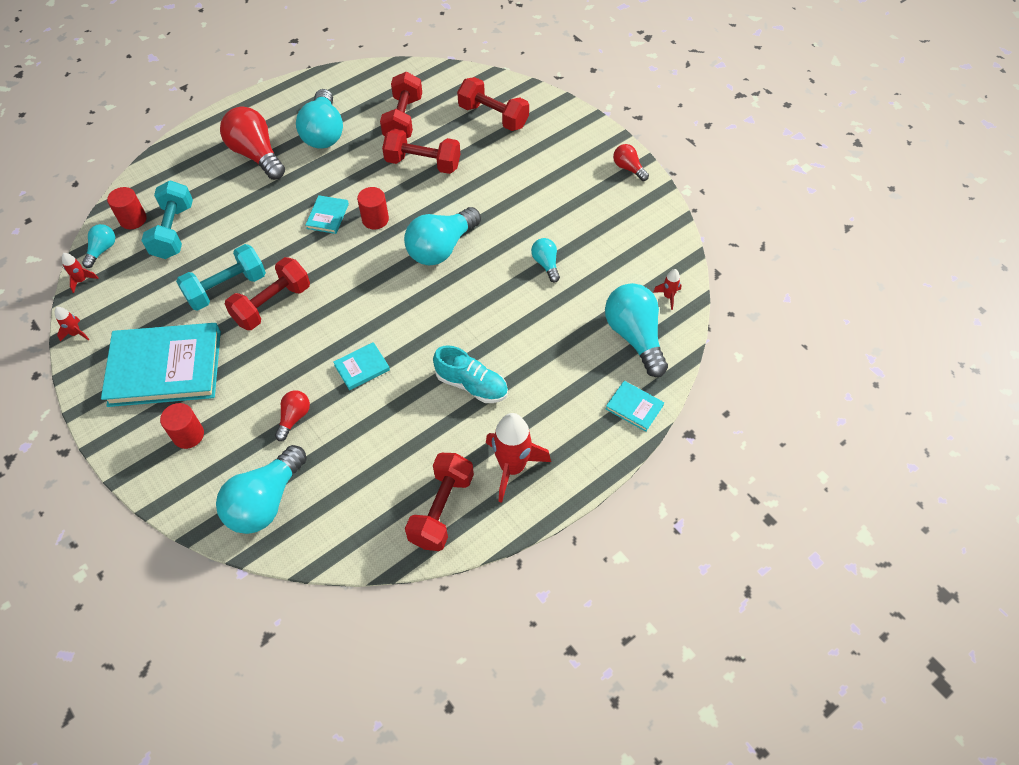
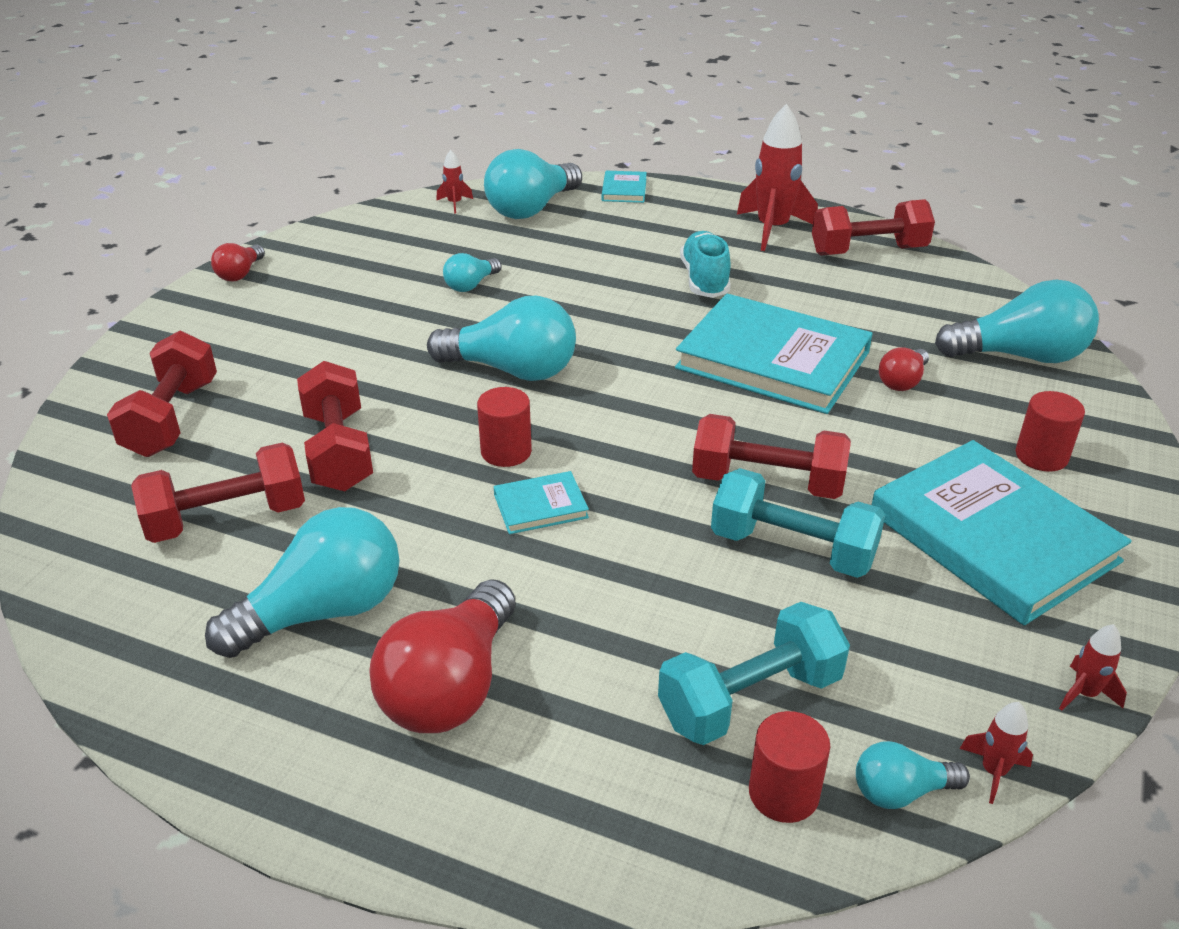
camera: 120 degrees left, 20 degrees down
red light bulb [275,390,310,441] -> red light bulb turned 45 degrees counterclockwise [879,348,929,391]
turquoise book [333,342,390,390] -> turquoise book [675,293,873,414], size x2.31

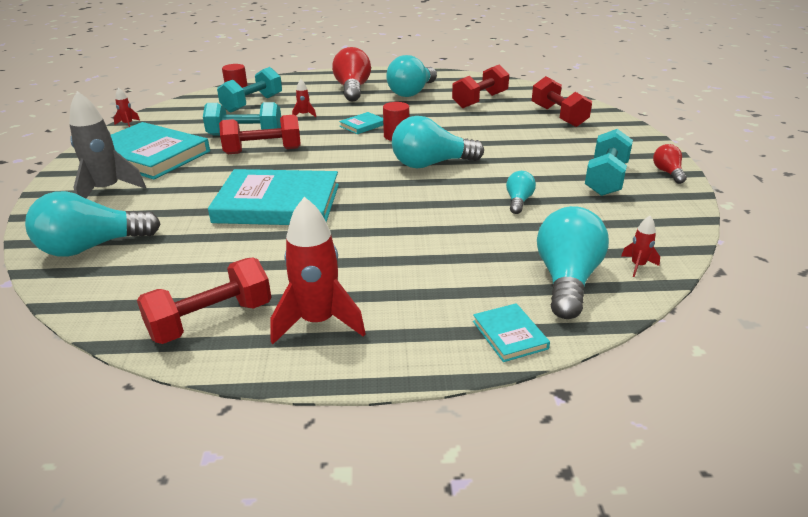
camera: 155 degrees right, 5 degrees down
red dumbbell [297,361,373,491] -> none
turquoise shoe [680,231,731,298] -> none
turquoise light bulb [856,741,970,809] -> none
red light bulb [879,348,929,391] -> none
red rocket [960,702,1033,804] -> red rocket moved to [292,79,316,117]
red cylinder [1015,391,1085,472] -> grey rocket [69,91,146,198]
none -> turquoise dumbbell [585,129,633,196]

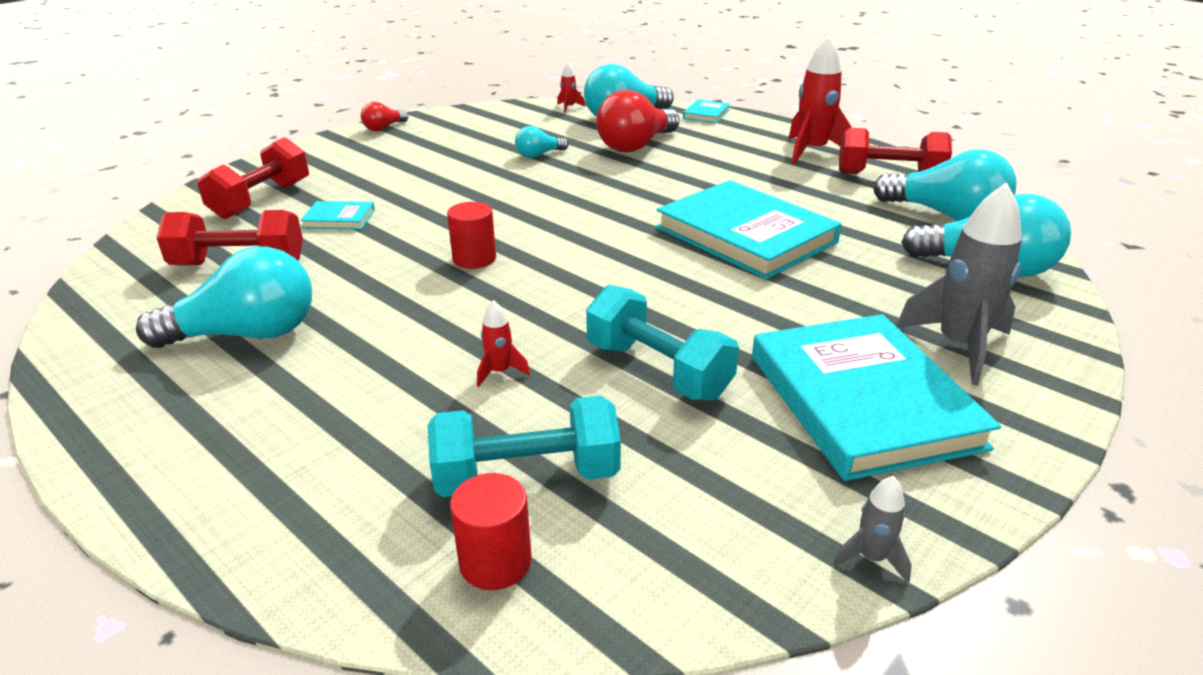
camera: 135 degrees left, 0 degrees up
red rocket [114,87,140,127] -> grey rocket [833,476,912,583]
red dumbbell [219,115,301,154] -> none
red light bulb [332,47,371,101] -> red light bulb moved to [596,90,680,152]
turquoise book [339,112,383,134] -> turquoise book moved to [300,201,375,229]
turquoise light bulb [392,116,484,168] -> turquoise light bulb moved to [873,150,1016,221]
turquoise dumbbell [585,129,633,196] -> none

